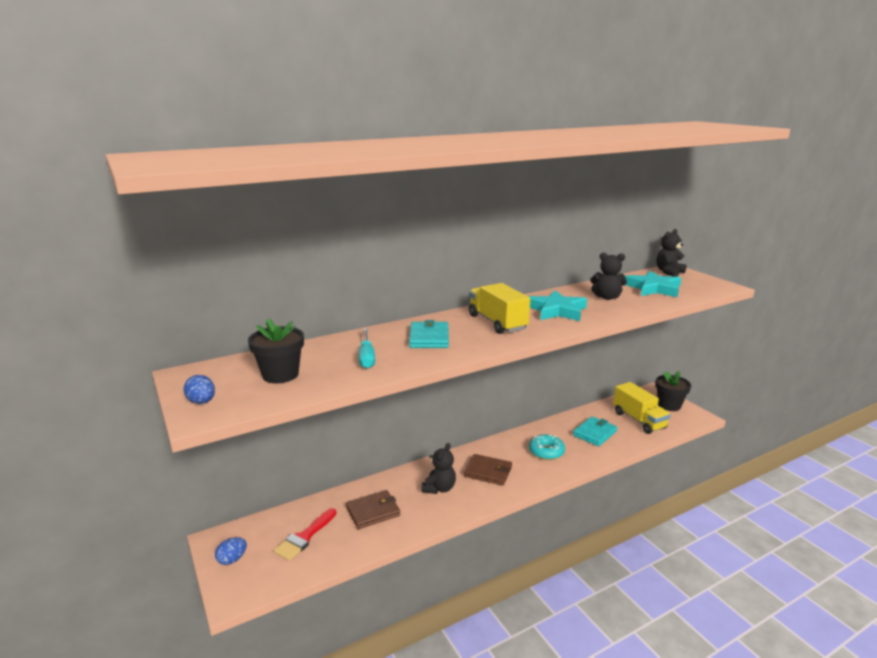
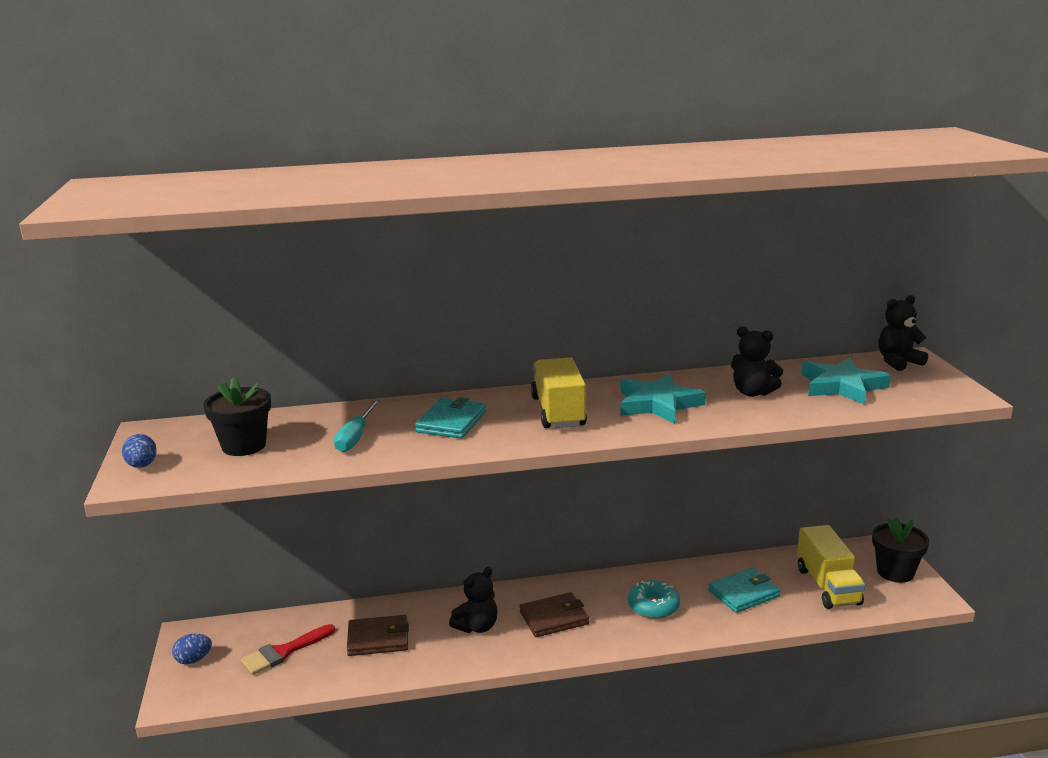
camera: 20 degrees right, 0 degrees up
brown wallet [464,454,512,486] -> brown wallet turned 60 degrees counterclockwise [520,592,589,637]

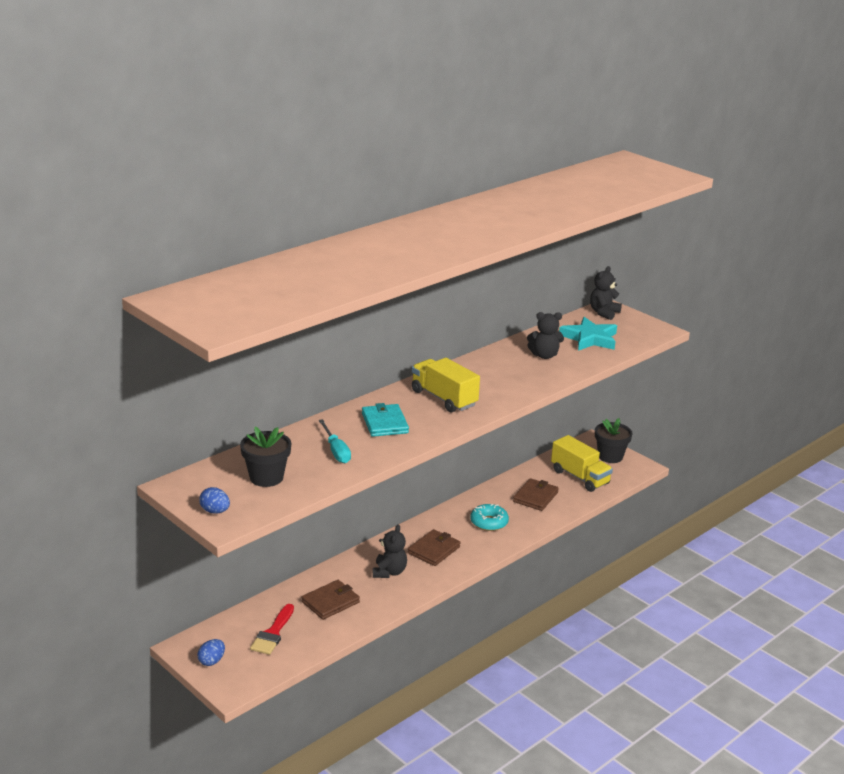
camera: 35 degrees left, 5 degrees up
turquoise star [620,374,706,424] -> none
turquoise wallet [708,568,781,613] -> brown wallet [513,478,559,511]

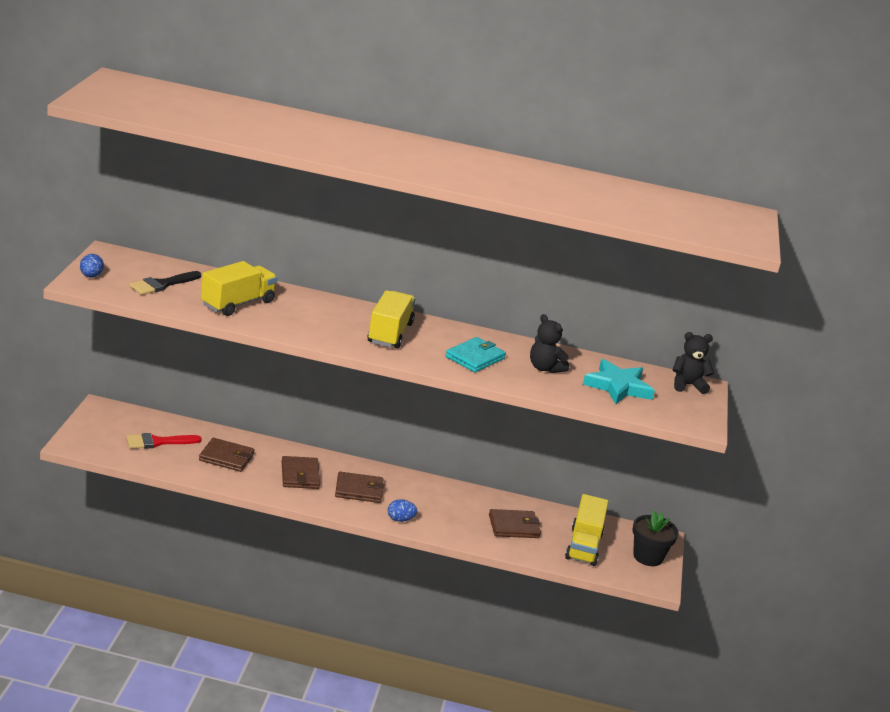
camera: 50 degrees right, 0 degrees up
blue egg [197,639,225,666] -> blue egg moved to [388,499,417,522]
black flower pot [240,427,291,487] -> black brush [129,271,201,295]
turquoise screwdriver [318,419,351,463] -> yellow truck [201,261,277,316]
turquoise wallet [362,403,409,437] -> turquoise wallet moved to [446,337,506,372]
black teddy bear [373,524,407,578] -> brown wallet [282,456,320,489]
turquoise donut [470,504,509,531] -> none

